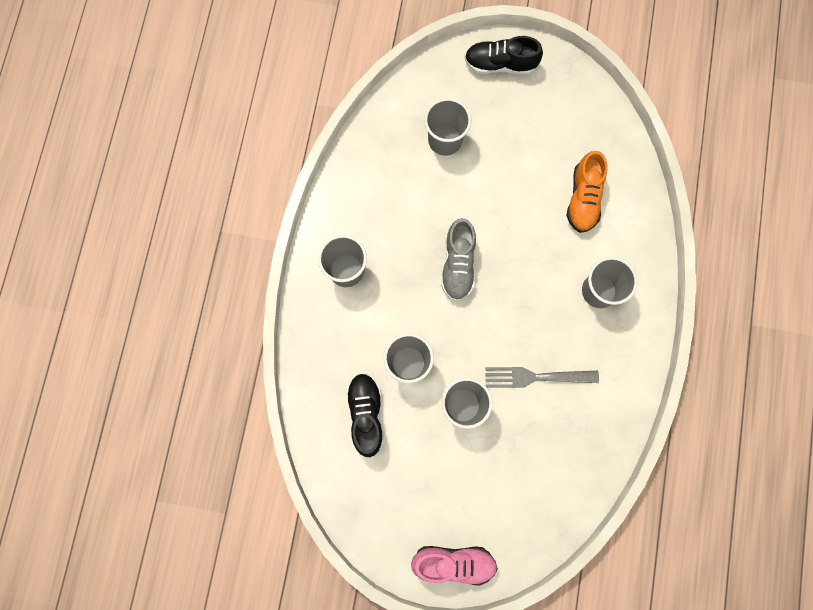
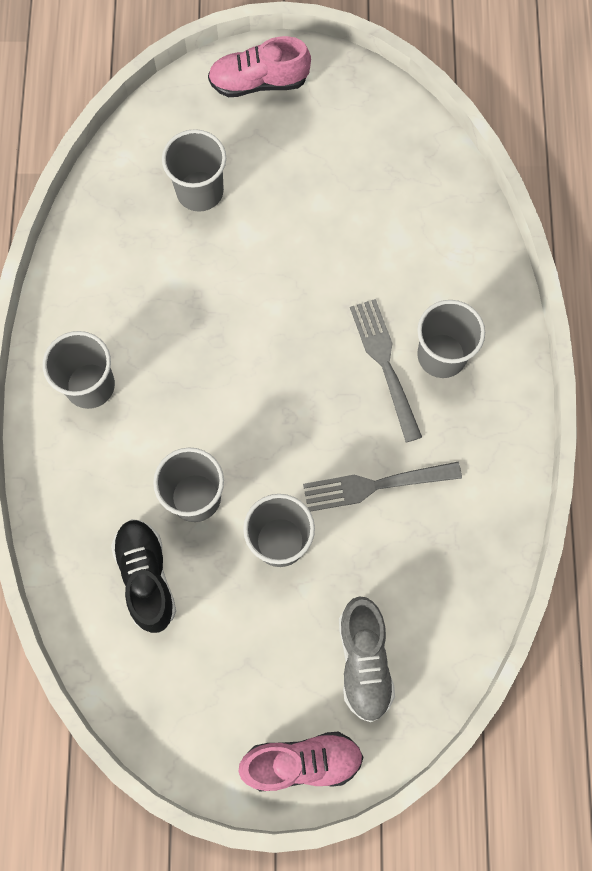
camera: 10 degrees left, 5 degrees down
grey shoe [441,218,476,301] -> grey shoe moved to [339,596,395,722]
black shoe [465,36,543,75] -> pink shoe [208,36,311,97]
orange shoe [567,151,607,233] -> none
none -> grey fork [350,299,422,443]

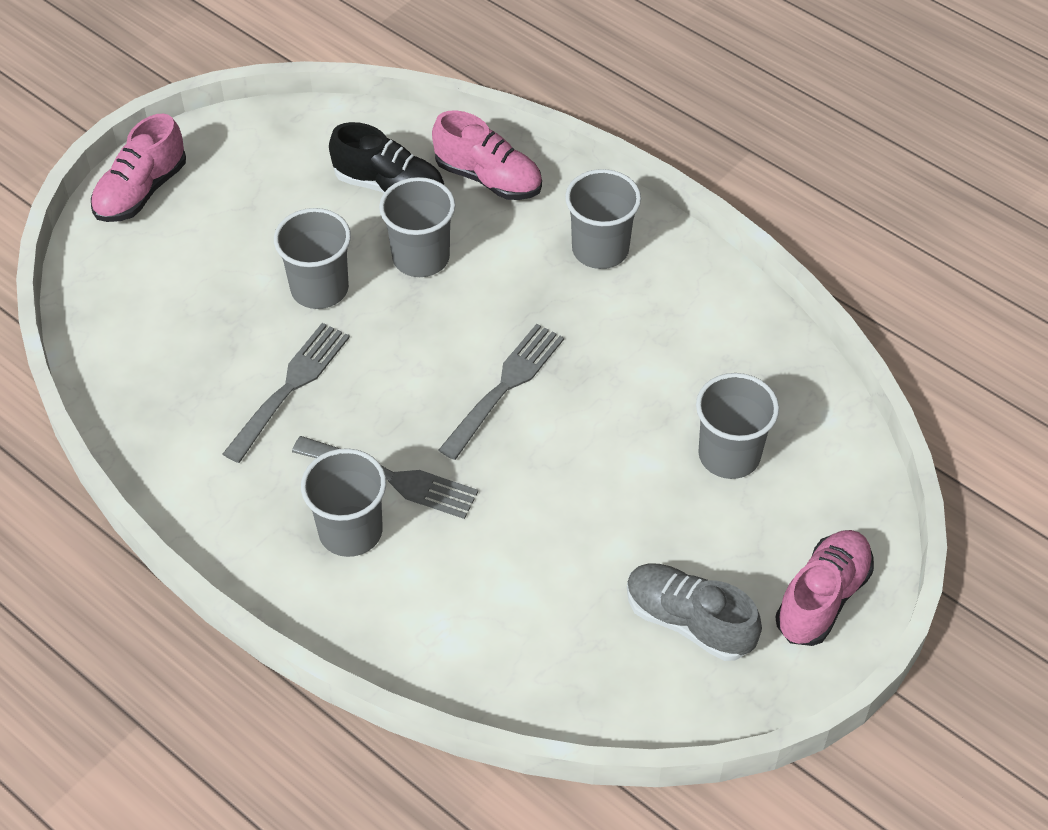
camera: 130 degrees right, 20 degrees down
grey shoe [339,596,395,722] -> grey shoe moved to [627,564,762,661]
none -> pink shoe [432,110,542,200]
none -> grey fork [439,324,564,460]

